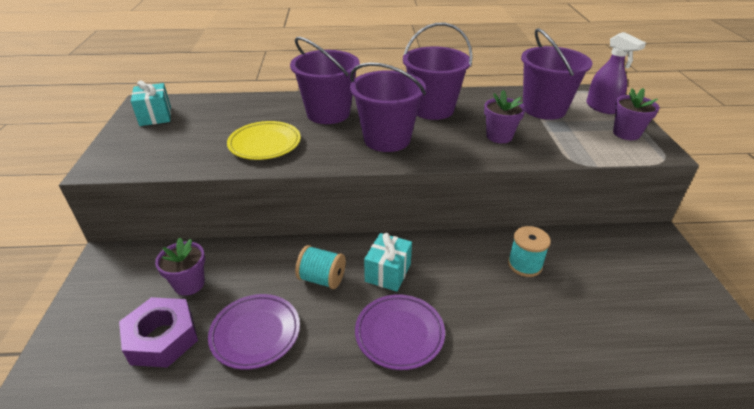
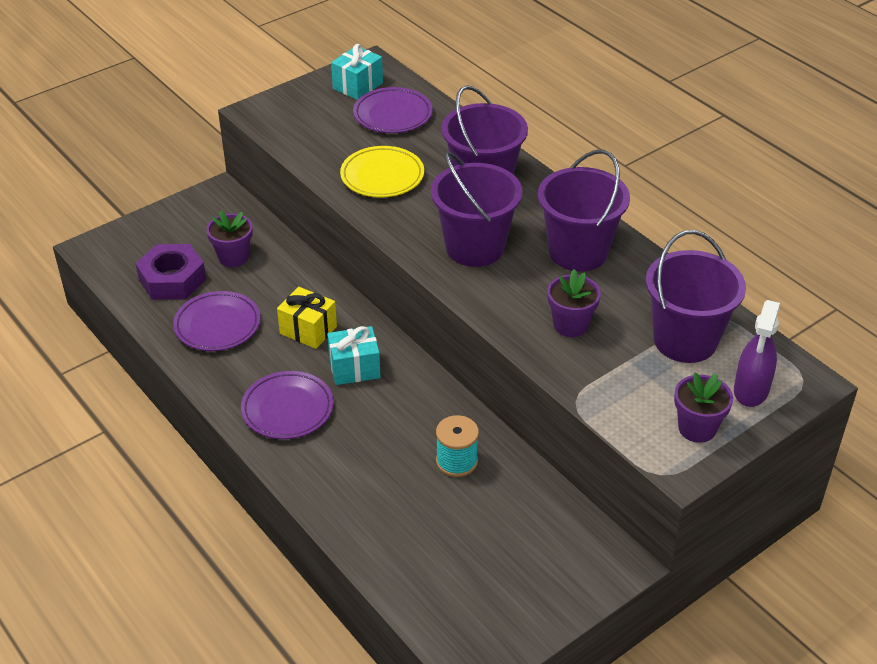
camera: 55 degrees right, 5 degrees up
turquoise spool [295,245,346,289] -> yellow gift [277,287,337,349]
none -> purple plate [353,87,433,133]

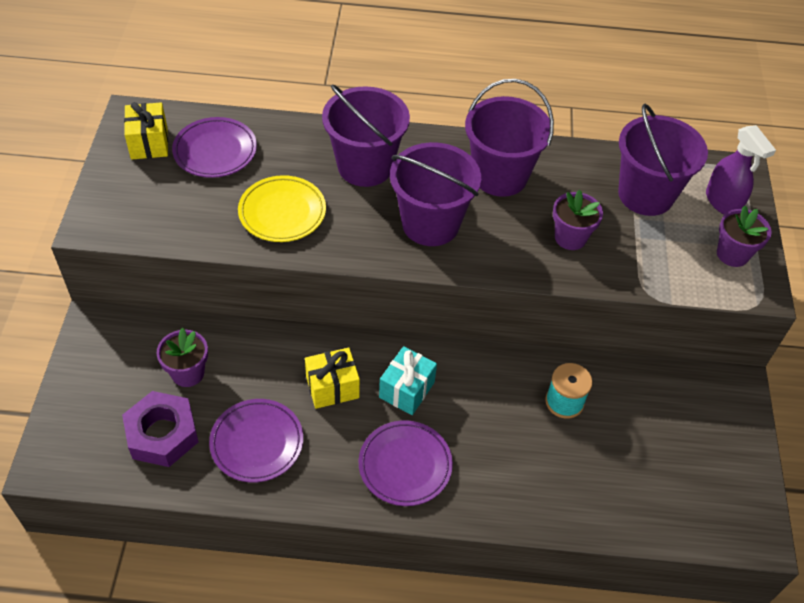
camera: 50 degrees left, 10 degrees up
turquoise gift [331,44,383,100] -> yellow gift [124,102,168,159]

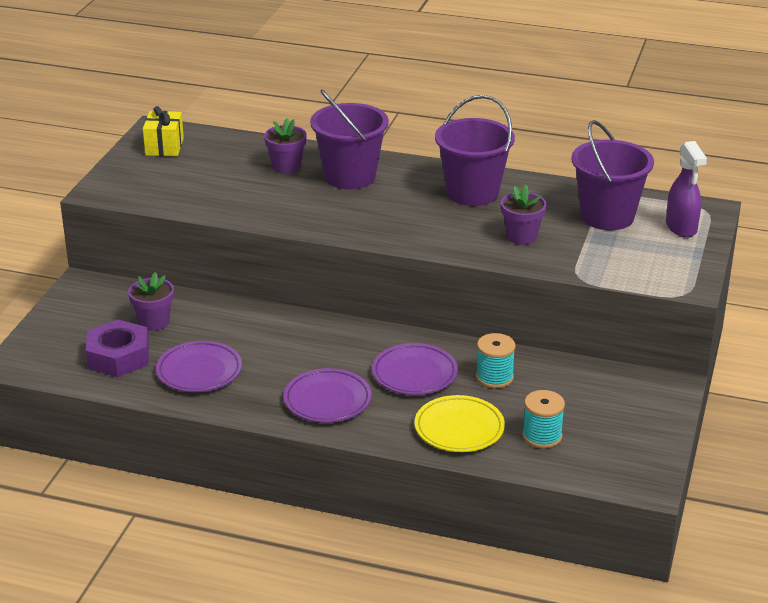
camera: 15 degrees right, 20 degrees down
purple plate [172,117,257,178] -> purple plate moved to [372,343,458,395]
yellow plate [238,175,326,242] -> yellow plate moved to [415,395,505,452]
yellow gift [305,348,360,409] -> none
turquoise gift [379,346,437,415] -> none
purple bucket [390,142,481,246] -> none
purple flower pot [717,206,772,267] -> purple flower pot moved to [264,118,307,174]
none -> turquoise spool [522,390,565,448]

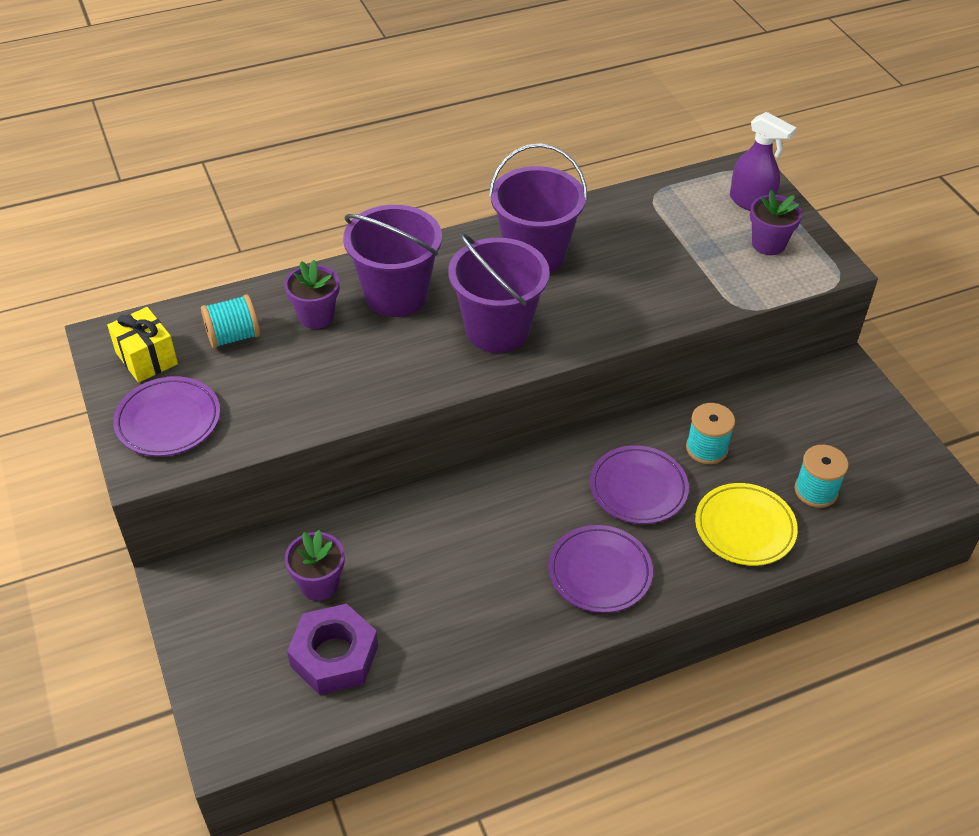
camera: 40 degrees left, 15 degrees up
purple plate [156,341,242,392] -> purple plate moved to [113,376,220,456]
purple flower pot [501,184,547,245] -> purple flower pot moved to [750,190,802,255]
purple bucket [572,120,654,230] -> purple bucket moved to [448,233,550,353]
none -> turquoise spool [201,294,260,348]

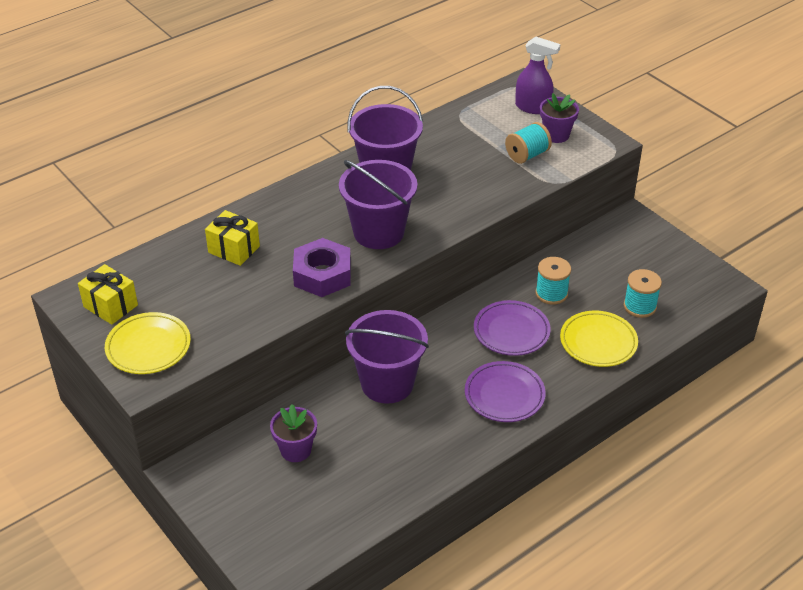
camera: 15 degrees left, 5 degrees down
purple plate [113,376,220,456] -> yellow plate [105,312,191,374]
turquoise spool [201,294,260,348] -> turquoise spool moved to [505,122,552,164]
purple flower pot [284,260,339,329] -> yellow gift [205,210,260,266]
purple nut [287,604,378,695] -> purple nut moved to [293,238,351,297]
purple bucket [343,205,442,317] -> purple bucket moved to [345,310,429,404]

